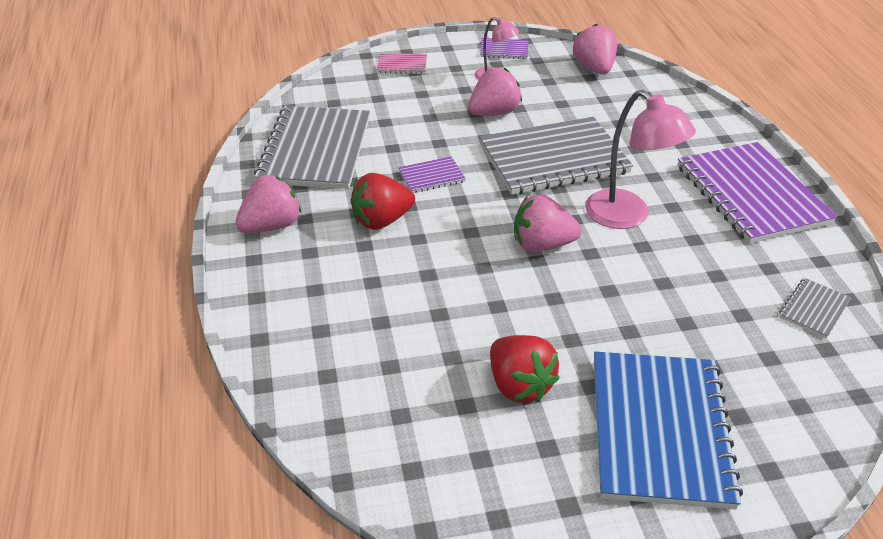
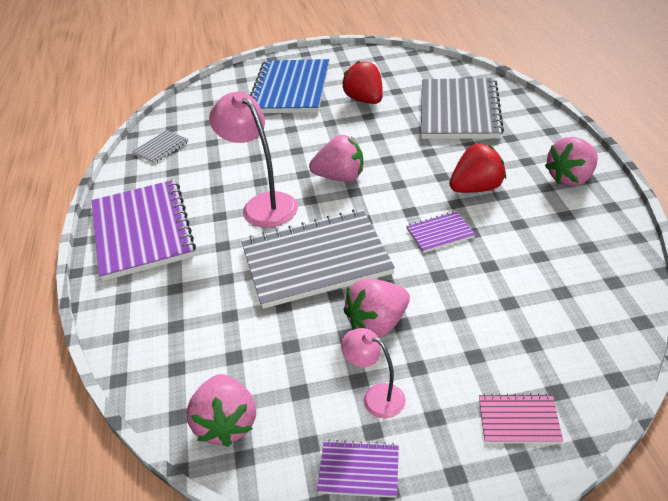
camera: 175 degrees left, 0 degrees up
grey notebook [254,106,370,189] -> grey notebook moved to [421,78,504,139]

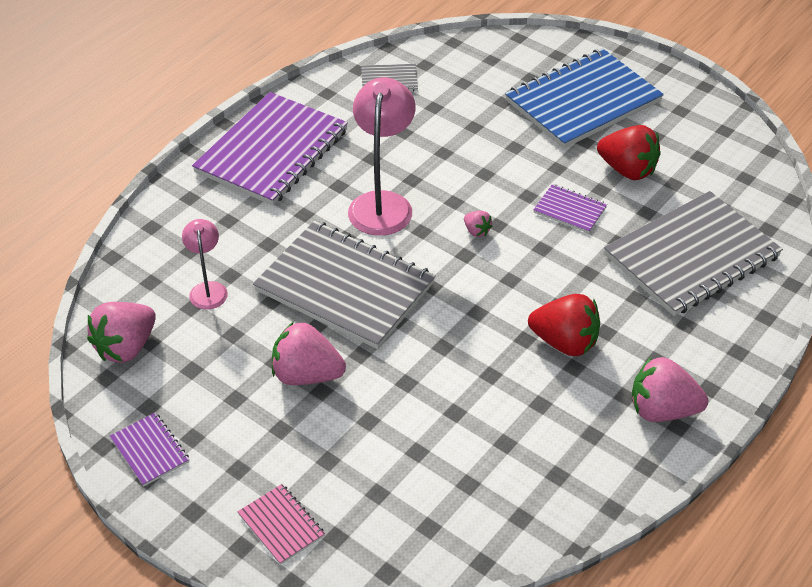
camera: 45 degrees right, 5 degrees up
pink strawberry [309,135,364,182] -> pink strawberry [464,211,492,237], size x0.47
pink lamp [341,328,406,418] -> pink lamp moved to [182,219,228,309]
red strawberry [342,61,383,104] -> red strawberry turned 105 degrees clockwise [597,125,661,180]
purple notebook [406,211,475,253] -> purple notebook moved to [534,184,607,233]

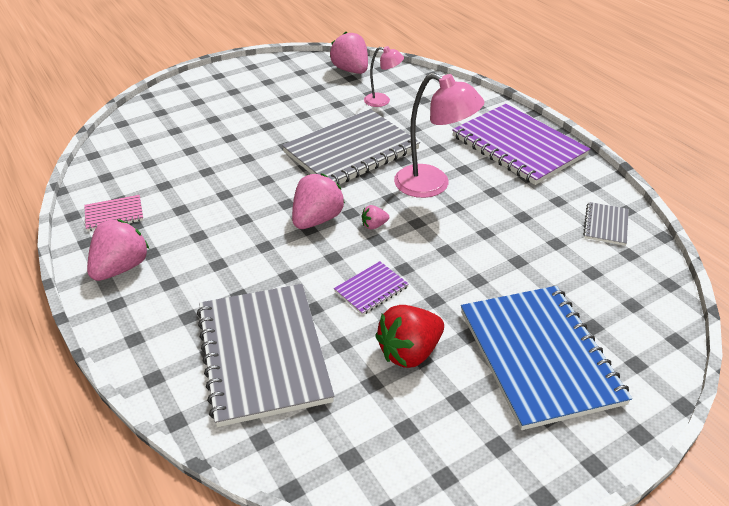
camera: 110 degrees right, 5 degrees down
purple notebook [110,412,190,486] -> none
pink notebook [238,484,325,565] -> pink notebook moved to [84,195,143,231]
pink strawberry [272,322,346,385] -> pink strawberry moved to [292,173,345,229]
red strawberry [528,294,600,356] -> none

